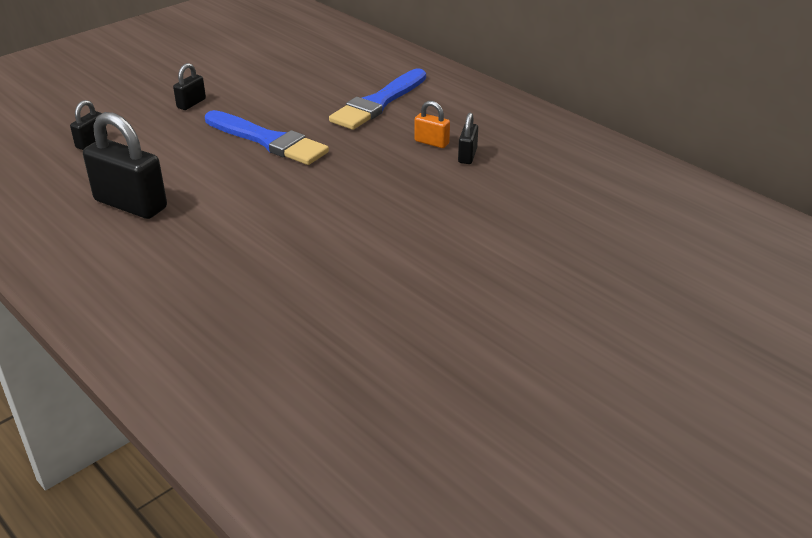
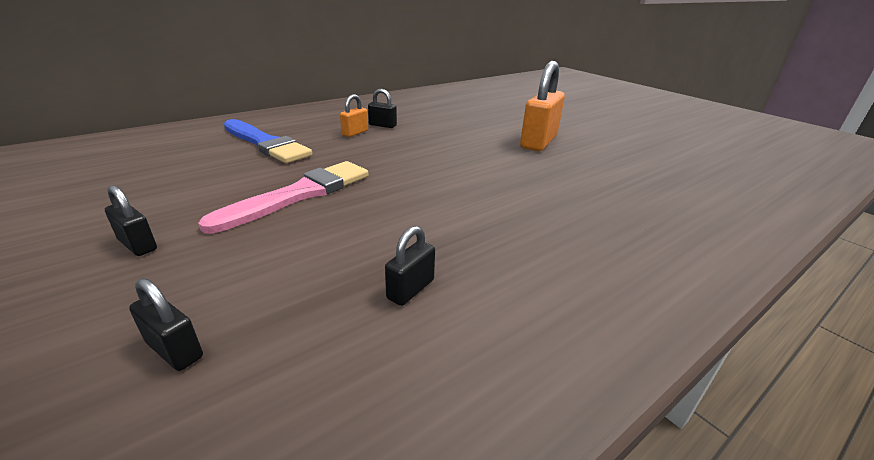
camera: 85 degrees left, 5 degrees down
black padlock [83,112,167,219] -> black padlock [385,226,435,306], size x0.50
blue brush [205,110,329,165] -> pink brush [198,161,368,234]
none -> orange padlock [520,61,565,151]

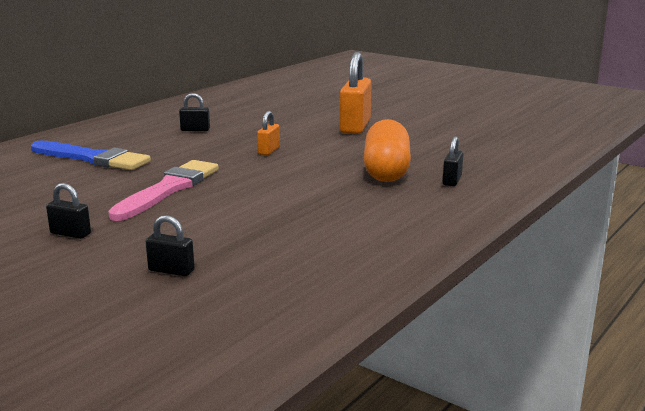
camera: 15 degrees left, 10 degrees down
orange padlock [340,94,368,137] -> orange padlock moved to [257,111,280,155]
black padlock [385,226,435,306] -> black padlock moved to [443,137,463,186]
none -> orange capsule [364,119,411,182]

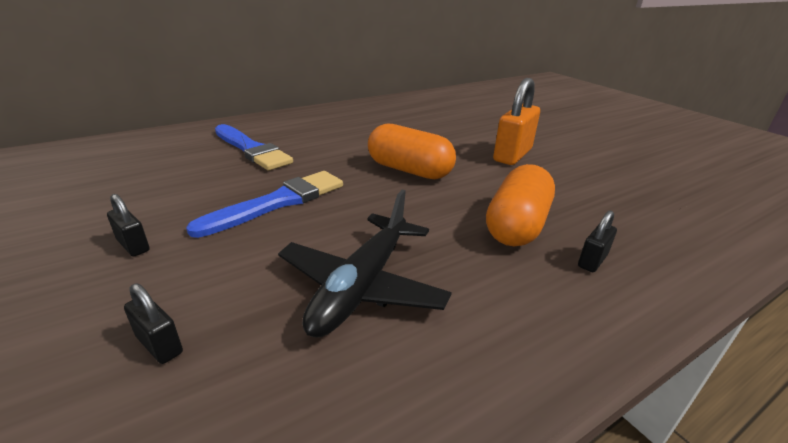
camera: 20 degrees right, 10 degrees up
pink brush [108,160,219,221] -> blue brush [186,171,343,238]
black padlock [179,93,210,131] -> none
orange padlock [257,111,280,155] -> orange capsule [368,123,456,179]
none -> black plane [278,190,452,338]

